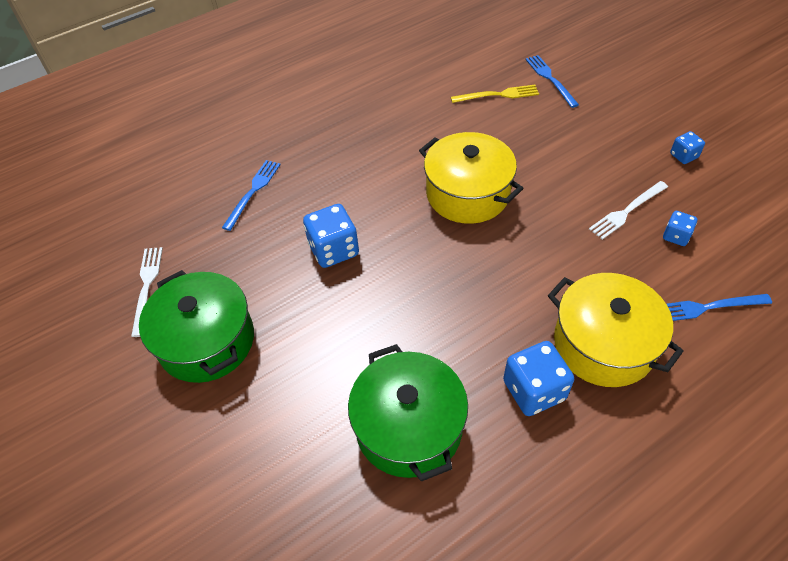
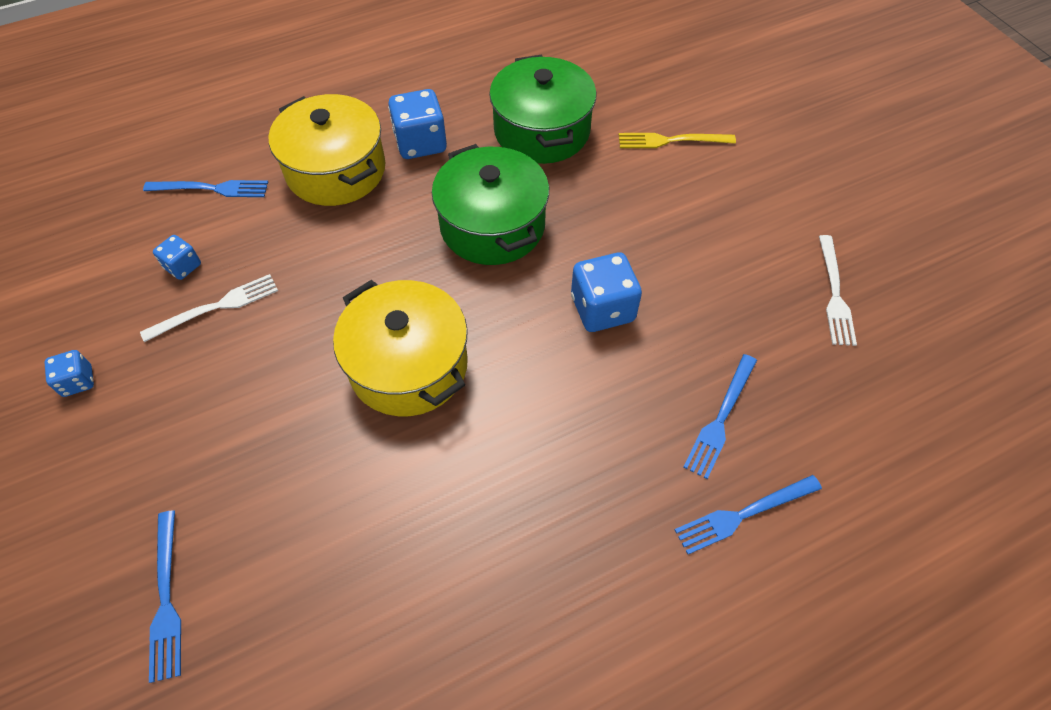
camera: 175 degrees left, 5 degrees up
green pot [139,270,254,383] -> green pot moved to [432,144,549,265]
yellow fork [451,85,539,103] -> yellow fork moved to [619,133,736,148]
none -> blue fork [675,475,822,554]

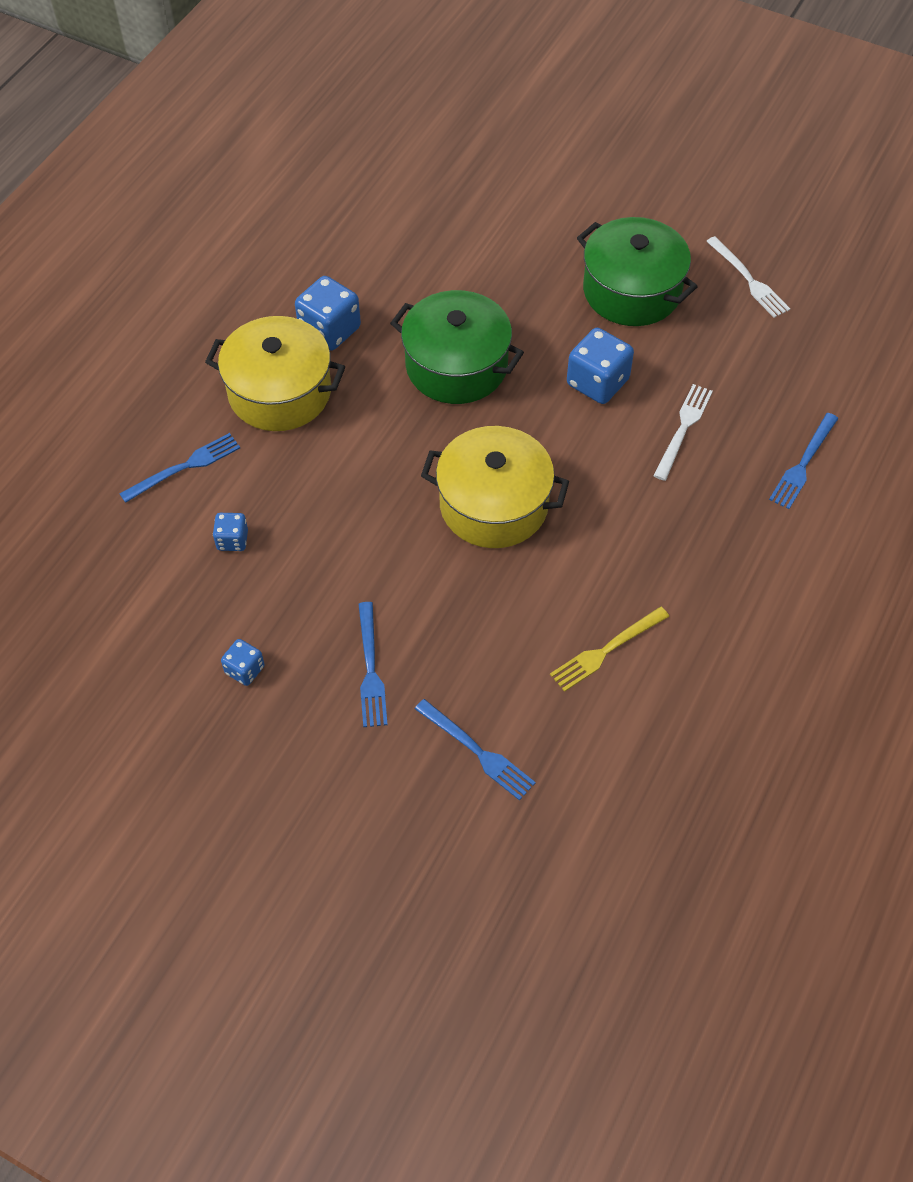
camera: 35 degrees left, 0 degrees up
white fork [140,274,278,342] -> white fork moved to [653,384,713,481]
green pot [489,55,597,164] -> green pot moved to [577,217,698,326]
yellow fork [619,133,736,148] -> yellow fork moved to [550,607,670,692]
blue fork [683,354,757,479] -> blue fork moved to [359,602,388,727]

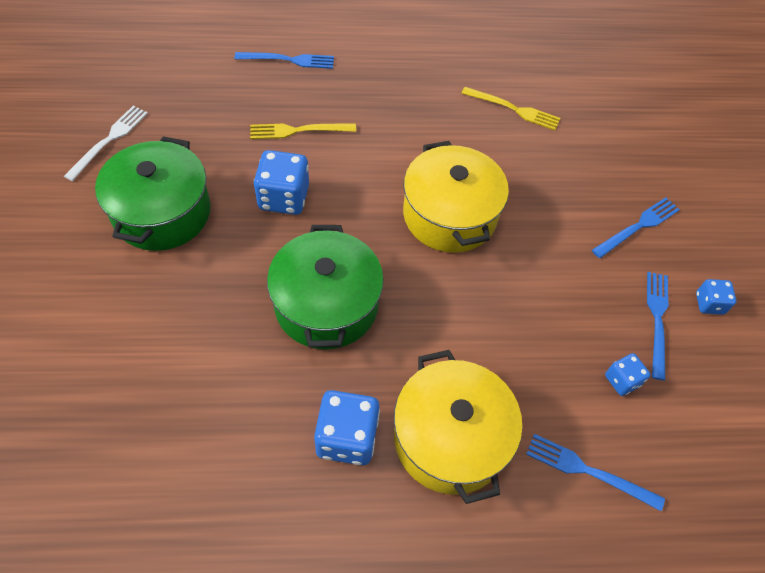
camera: 125 degrees left, 0 degrees up
blue fork [415,699,536,801] -> blue fork moved to [647,272,668,380]
white fork [653,384,713,481] -> yellow fork [250,124,356,139]

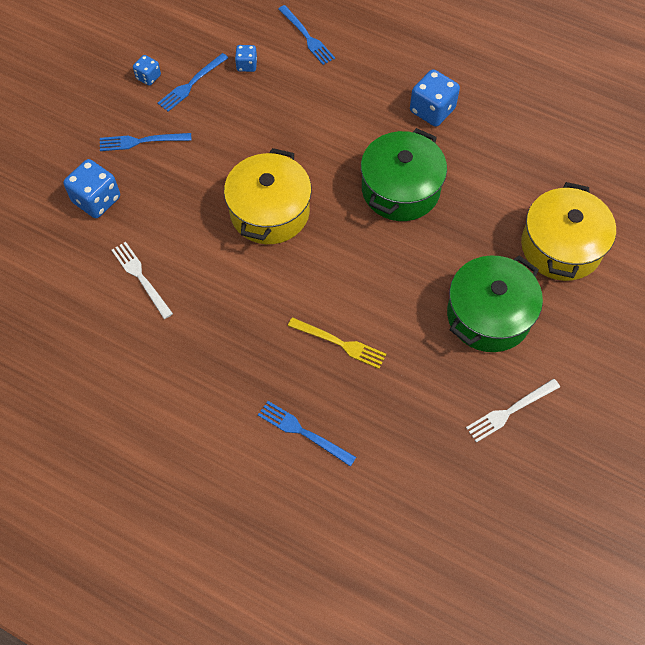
camera: 145 degrees left, 5 degrees up
blue dice [254,150,309,215] -> blue dice moved to [63,159,120,218]
yellow pot [394,350,523,504] -> yellow pot moved to [521,182,616,281]
yellow fork [461,87,560,130] -> white fork [112,242,173,319]

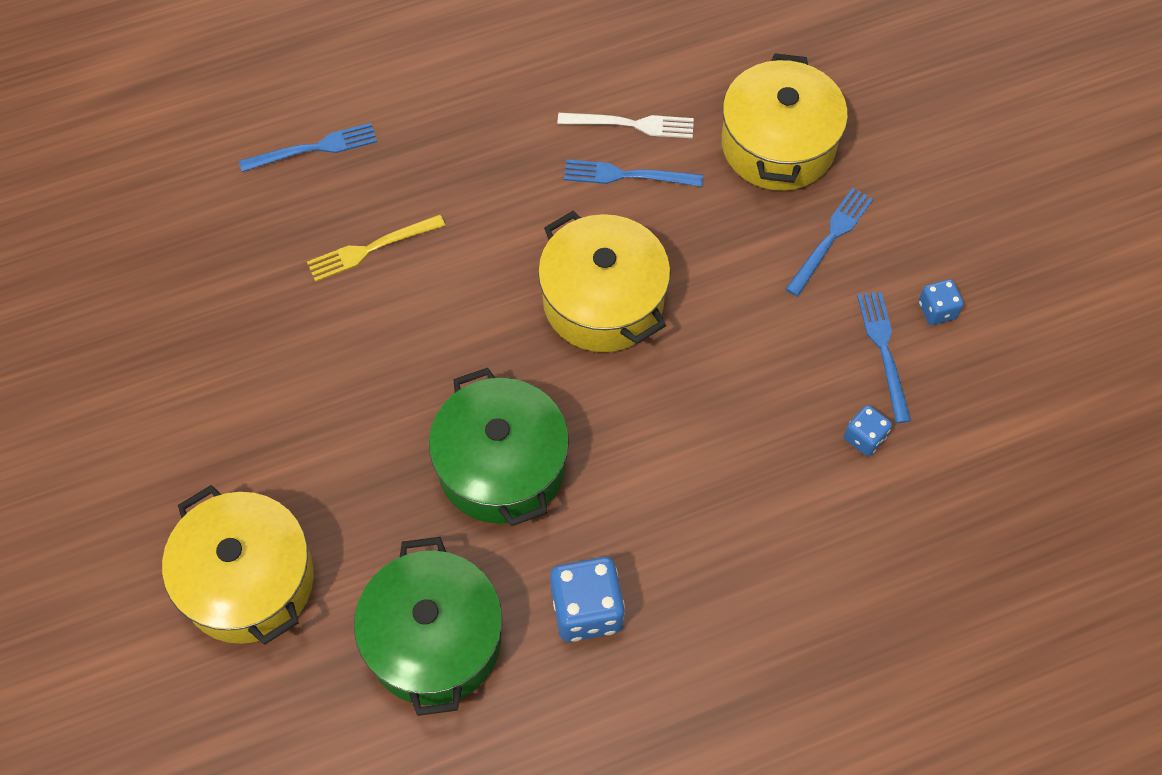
camera: 130 degrees right, 0 degrees up
blue dice [63,159,120,218] -> yellow pot [722,53,848,191]
blue fork [278,5,335,65] -> blue fork moved to [564,159,703,187]
green pot [447,255,543,352] -> green pot moved to [354,537,502,716]
white fork [466,378,560,443] -> none

